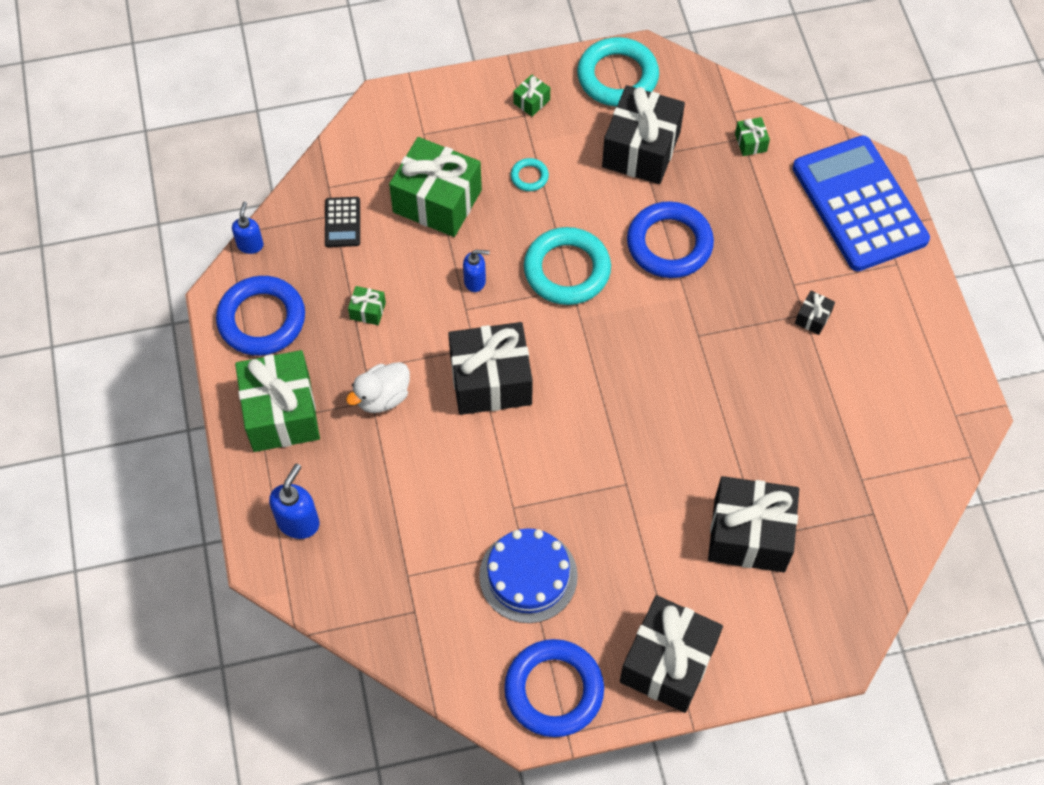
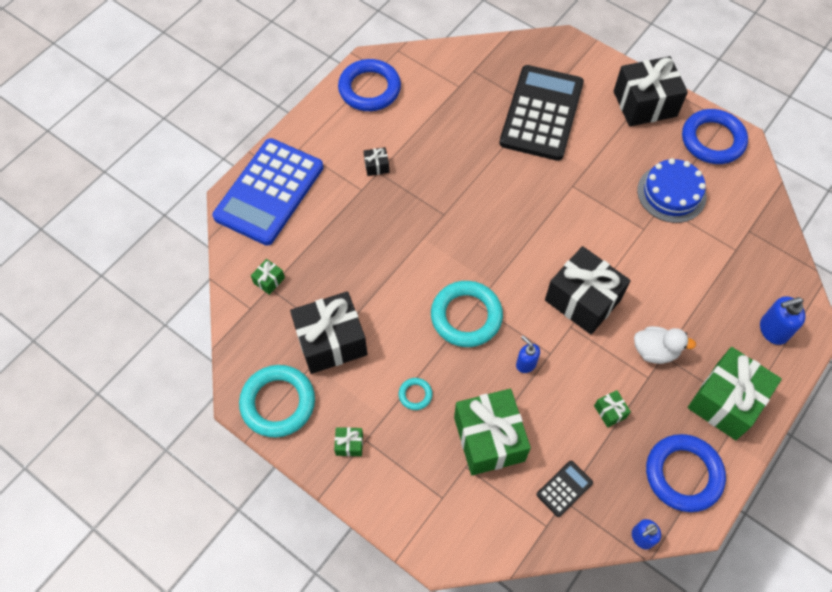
camera: 130 degrees left, 0 degrees up
blue ring [627,201,714,278] -> blue ring moved to [338,59,401,111]
black gift [708,476,799,572] -> black calculator [499,65,584,161]

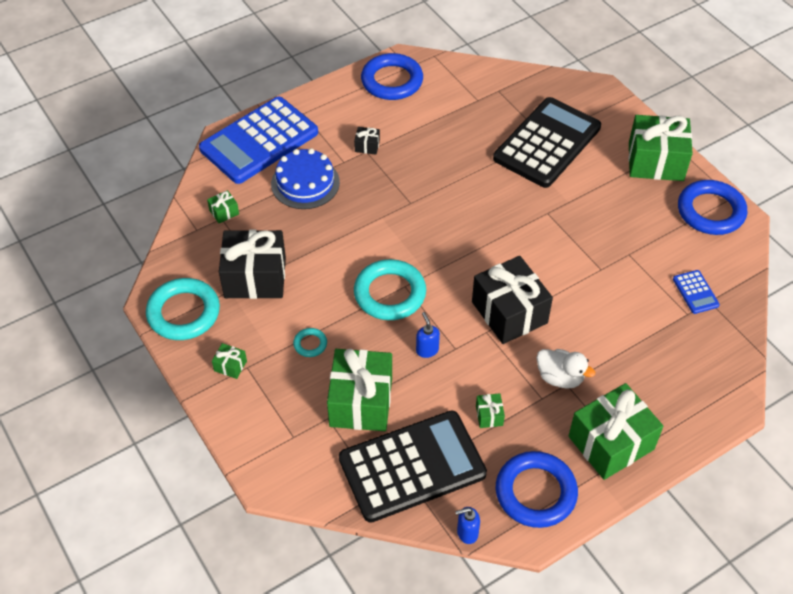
camera: 20 degrees right, 10 degrees down
black calculator [536,461,593,517] -> black calculator [339,410,487,523], size x2.48
black gift [614,56,688,127] -> green gift [628,115,693,181]
blue cake [637,158,706,223] -> blue cake moved to [271,148,340,209]
blue soap dispenser [760,296,806,345] -> none
none -> blue calculator [673,270,720,314]

